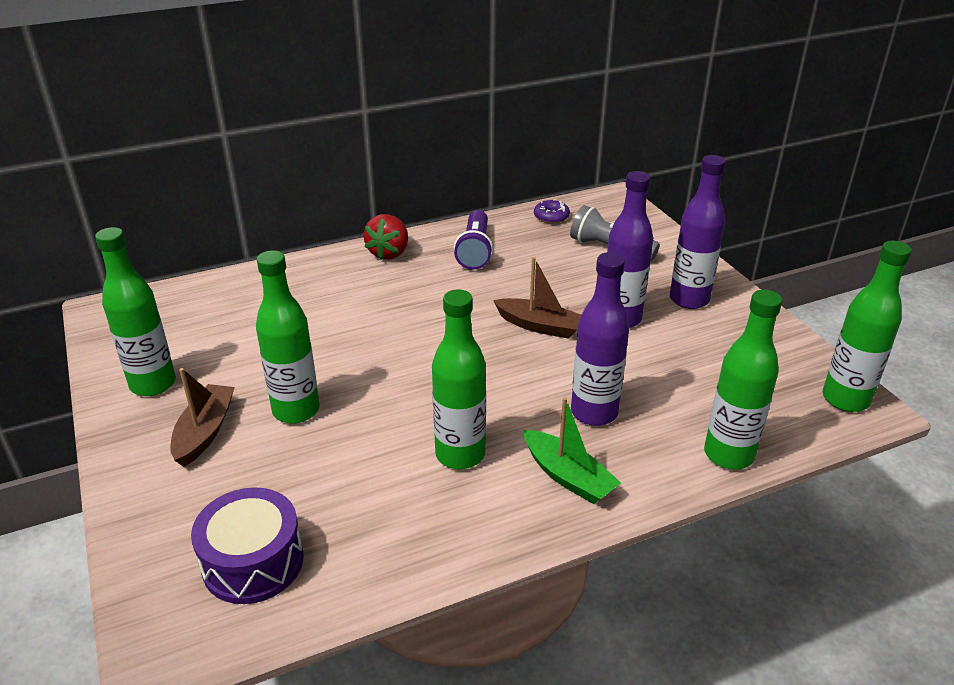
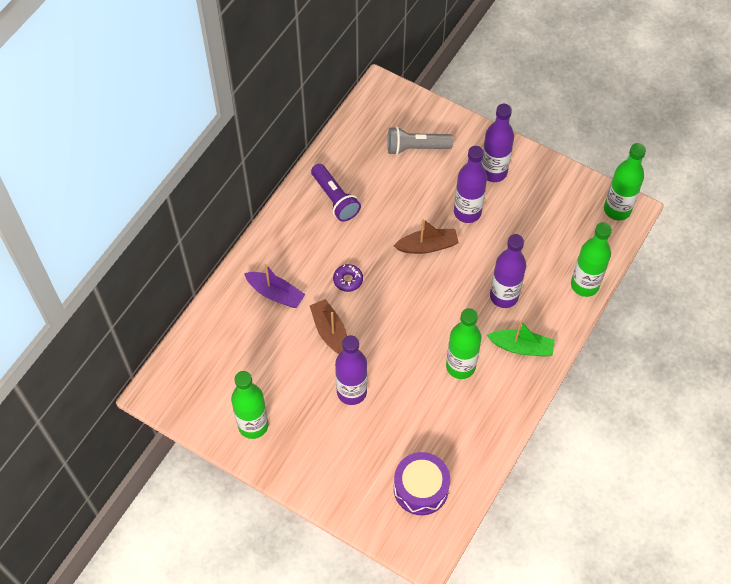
camera: 35 degrees left, 25 degrees up
brown boat [170,368,235,467] -> brown boat moved to [310,299,347,354]
green bottle [256,250,320,424] -> purple bottle [335,335,367,405]
red strawberry [364,214,408,260] -> none
purple donut [534,199,570,224] -> purple donut moved to [333,264,363,292]
none -> purple boat [244,264,305,308]

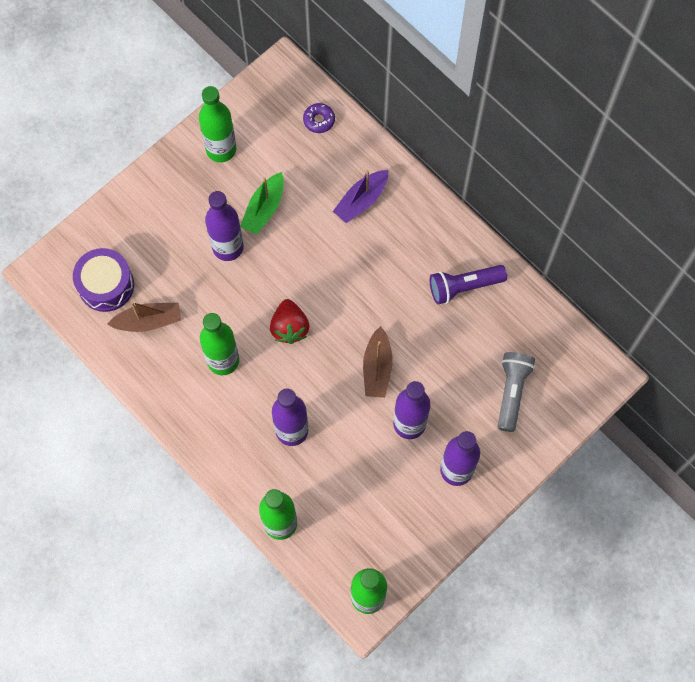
camera: 105 degrees right, 10 degrees up
brown boat [310,299,347,354] -> brown boat moved to [107,302,181,332]
purple donut [333,264,363,292] -> purple donut moved to [303,103,335,133]
green boat [486,320,555,357] -> green boat moved to [240,172,284,235]
none -> red strawberry [270,299,310,344]

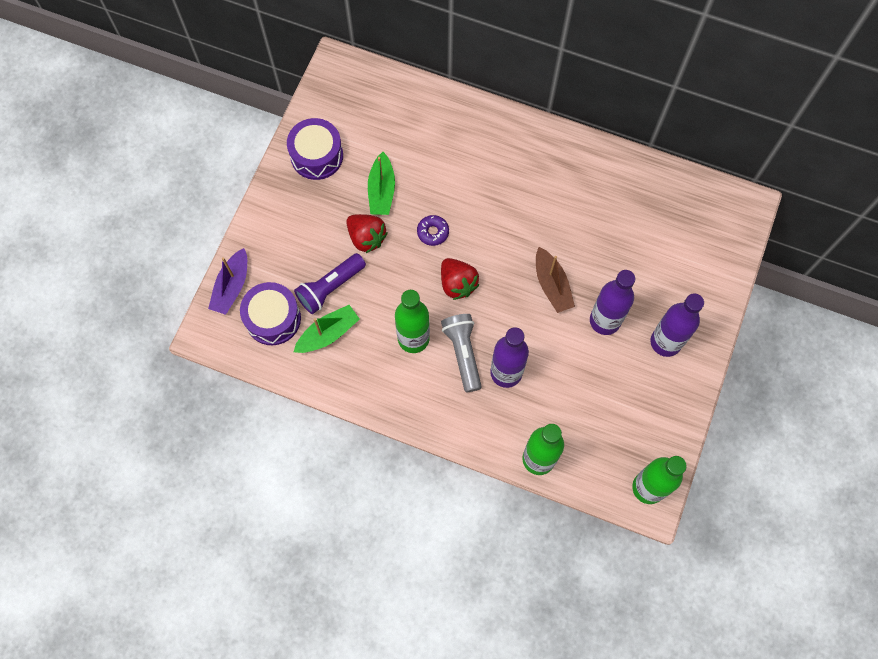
camera: 25 degrees left, 0 degrees up
brown boat [107,302,181,332] -> green boat [294,305,360,353]
green bottle [199,86,237,163] -> purple drum [287,118,343,180]
purple bottle [205,191,244,261] -> red strawberry [346,214,388,253]
purple donut [303,103,335,133] -> purple donut moved to [417,215,449,246]
purple boat [333,170,388,223] -> purple boat moved to [208,248,247,315]
purple flashlight [430,265,507,304] -> purple flashlight moved to [294,253,366,314]
grey flashlight [498,352,535,432] -> grey flashlight moved to [441,314,482,392]

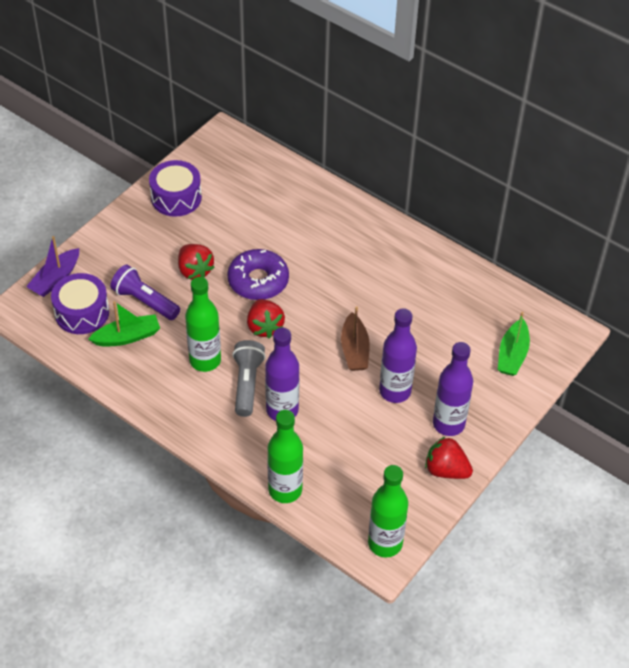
camera: 15 degrees right, 20 degrees down
purple flashlight [294,253,366,314] -> purple flashlight turned 60 degrees clockwise [110,265,180,320]
green boat [368,152,395,215] -> green boat moved to [498,312,530,376]
purple donut [417,215,449,246] -> purple donut [227,249,289,300], size x1.94
none -> red strawberry [425,436,473,479]

